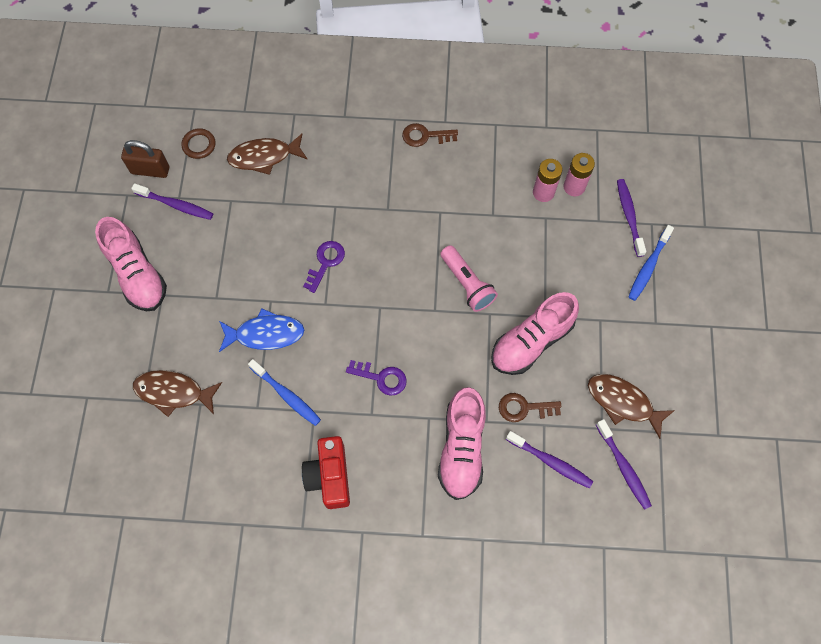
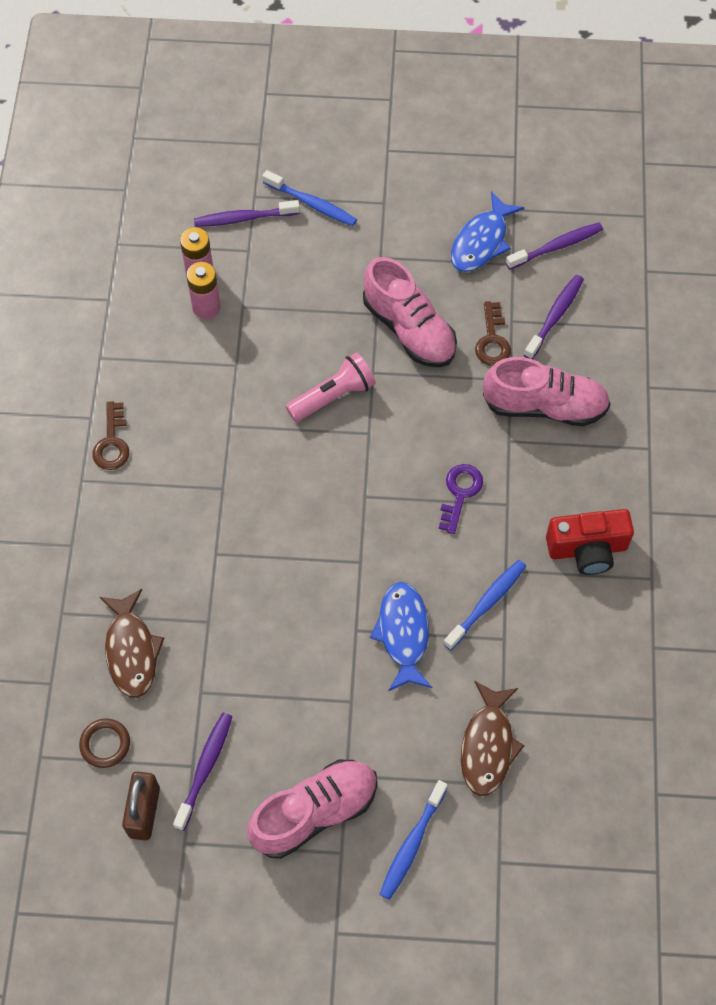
camera: 90 degrees left, 5 degrees down
purple key [303,241,345,293] -> none
brown fish [588,374,675,439] -> blue fish [451,191,525,272]
none -> blue toothbrush [380,780,448,900]

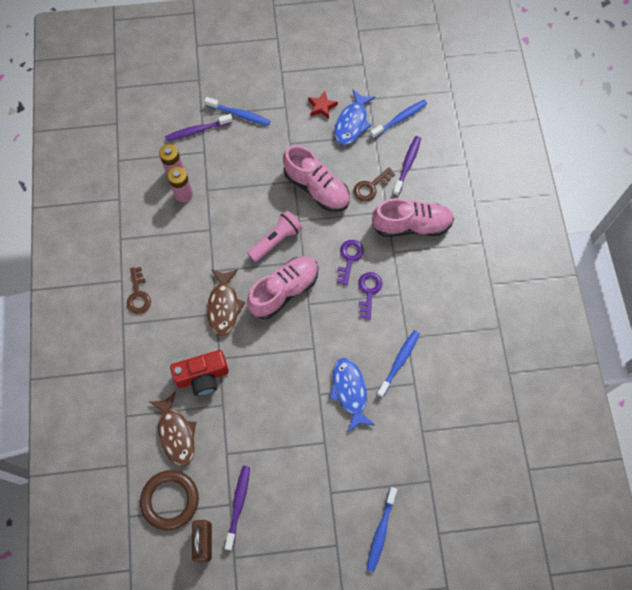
camera: 10 degrees left, 5 degrees up
brown ring [79,719,130,768] -> brown ring [140,470,199,530], size x1.74
pink shoe [247,760,378,859] -> pink shoe moved to [247,256,318,319]
brown fish [461,681,524,796] -> brown fish moved to [207,269,245,336]
brown key [475,301,511,366] -> brown key turned 60 degrees clockwise [353,167,395,202]
purple toothbrush [506,223,603,269] -> blue toothbrush [370,100,427,139]
red camera [546,509,634,575] -> red camera moved to [170,350,229,396]
none -> red star [308,91,338,119]
none -> purple key [337,240,364,286]

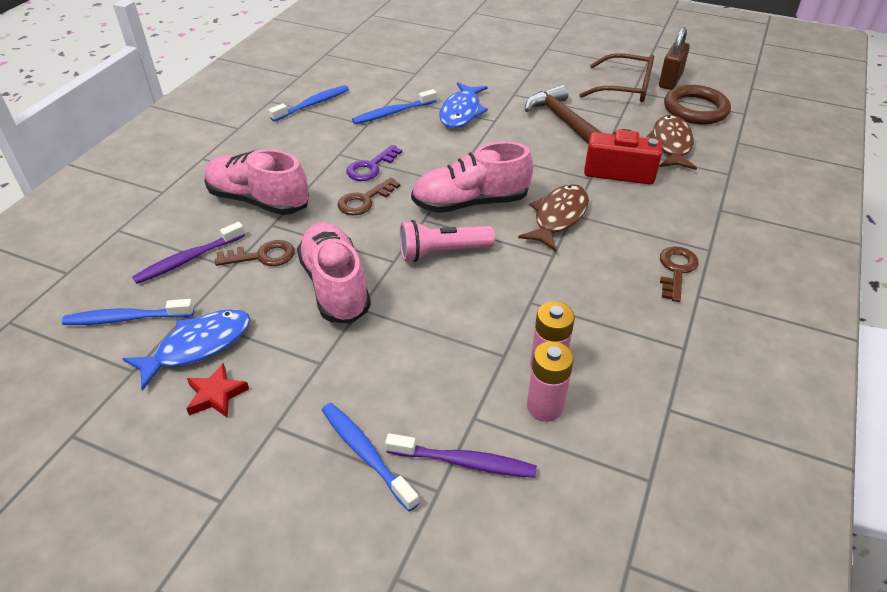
camera: 150 degrees left, 25 degrees down
purple toothbrush [225,466,250,550] -> brown glasses [580,53,654,103]
purple key [337,240,364,286] -> brown key [337,177,400,215]
blue toothbrush [367,487,397,572] -> blue toothbrush moved to [269,85,349,122]
none -> brown hammer [525,85,602,144]

